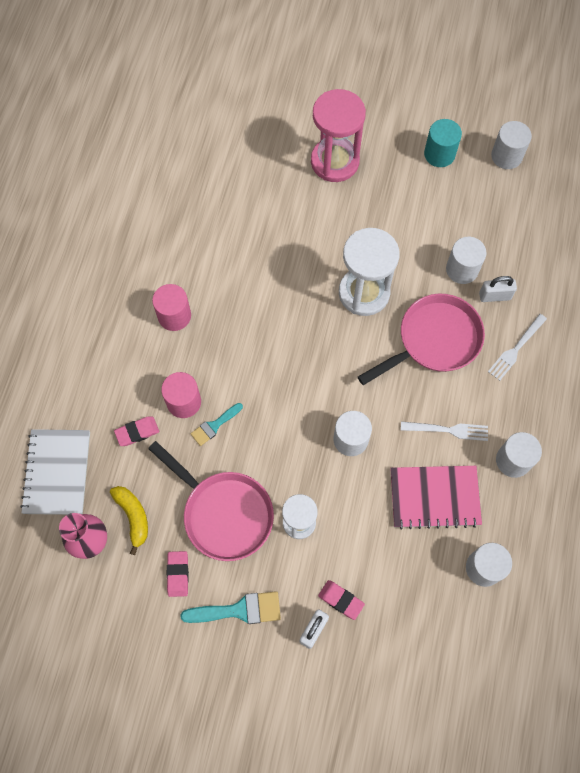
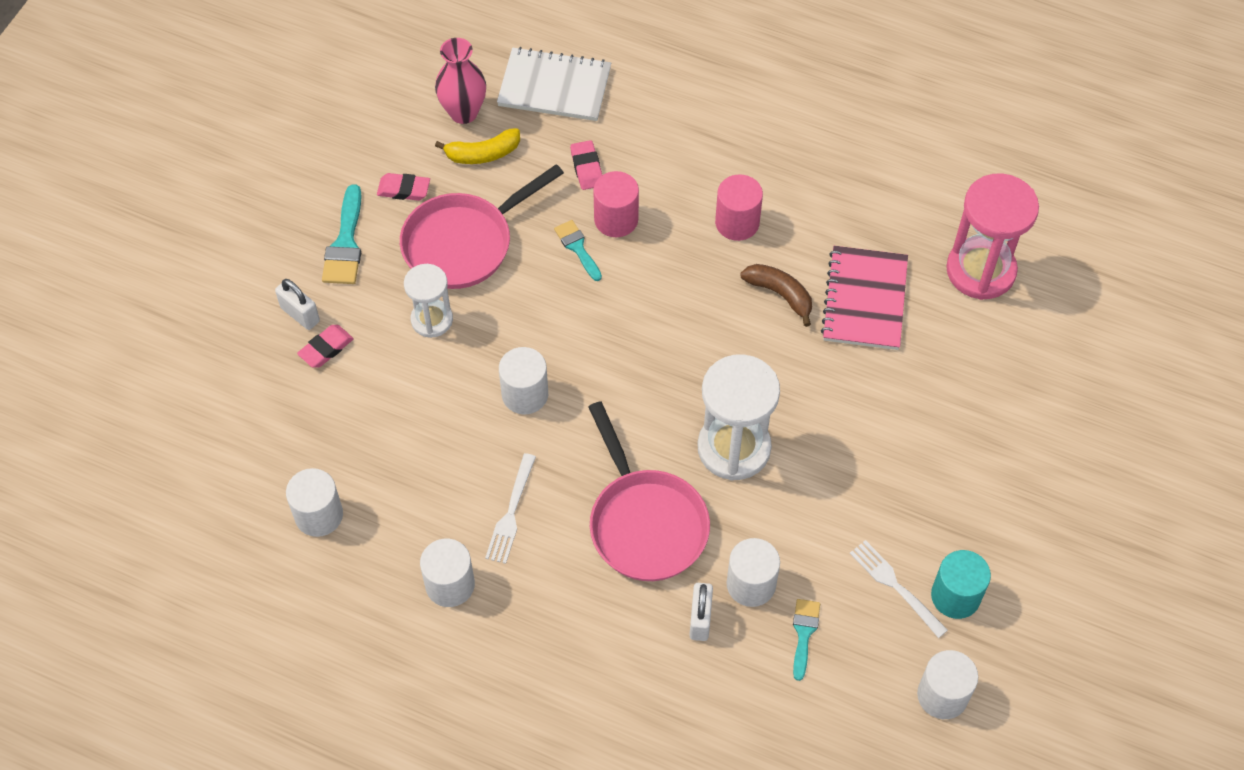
camera: 100 degrees right, 10 degrees down
pink hourglass [311,89,366,182] -> pink hourglass moved to [946,173,1039,300]
pink notebook [390,466,482,530] -> pink notebook moved to [821,246,908,350]
white fork [488,314,547,381] -> white fork moved to [850,540,948,638]
none -> brown banana [740,264,812,327]
none -> turquoise brush [793,599,820,681]

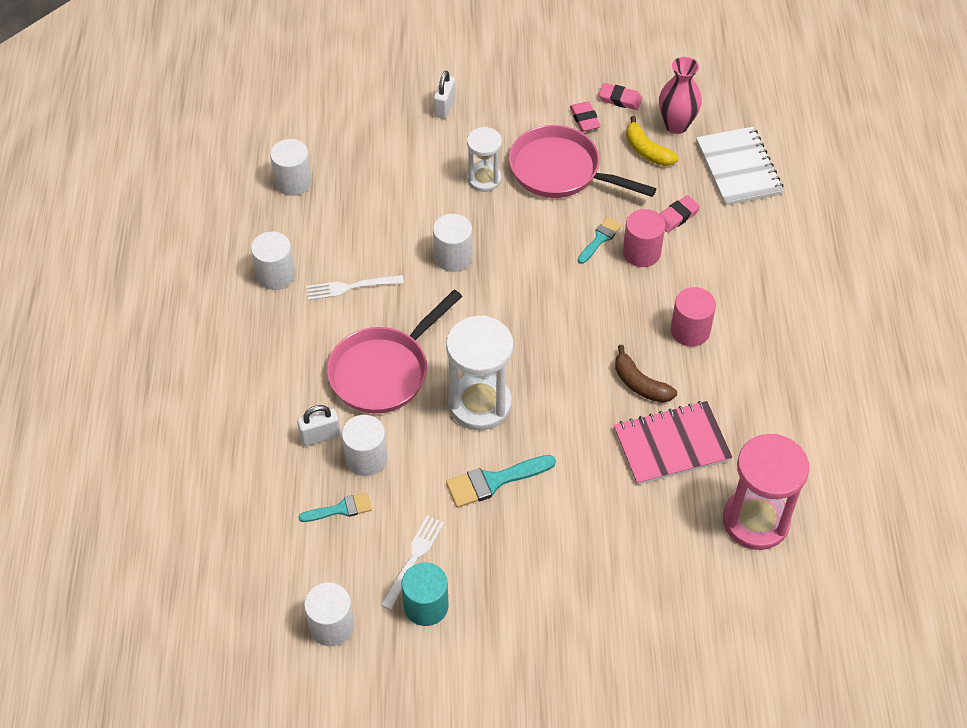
camera: 65 degrees right, 5 degrees down
pink eraser [297,325,354,368] -> pink eraser moved to [598,83,642,110]
turquoise brush [322,184,362,284] -> turquoise brush moved to [446,455,556,508]
brown banana [740,264,812,327] -> brown banana turned 120 degrees clockwise [615,345,677,403]

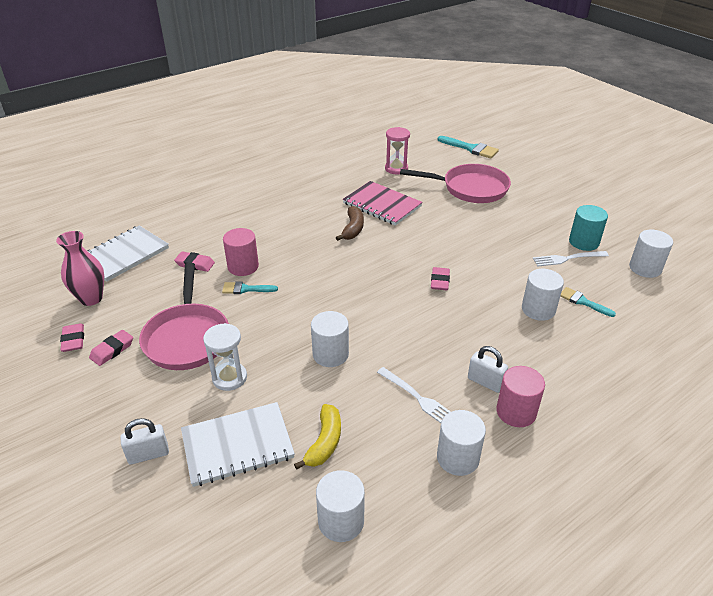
camera: 125 degrees left, 15 degrees down
white padlock [297,405,341,446] -> white padlock moved to [468,346,508,393]
pink pan [327,290,462,414] -> pink pan moved to [400,164,511,203]
white hourglass [446,316,513,430] -> pink eraser [431,267,450,290]
turquoise brush [446,455,556,508] -> turquoise brush moved to [437,136,499,158]
yellow banana [626,116,679,166] -> yellow banana moved to [294,404,341,470]
pink cylinder [671,287,716,347] -> pink cylinder moved to [496,366,545,427]
pink hourglass [723,434,809,550] -> pink hourglass [385,127,410,174], size x0.60
none -> white notebook [181,402,295,487]

